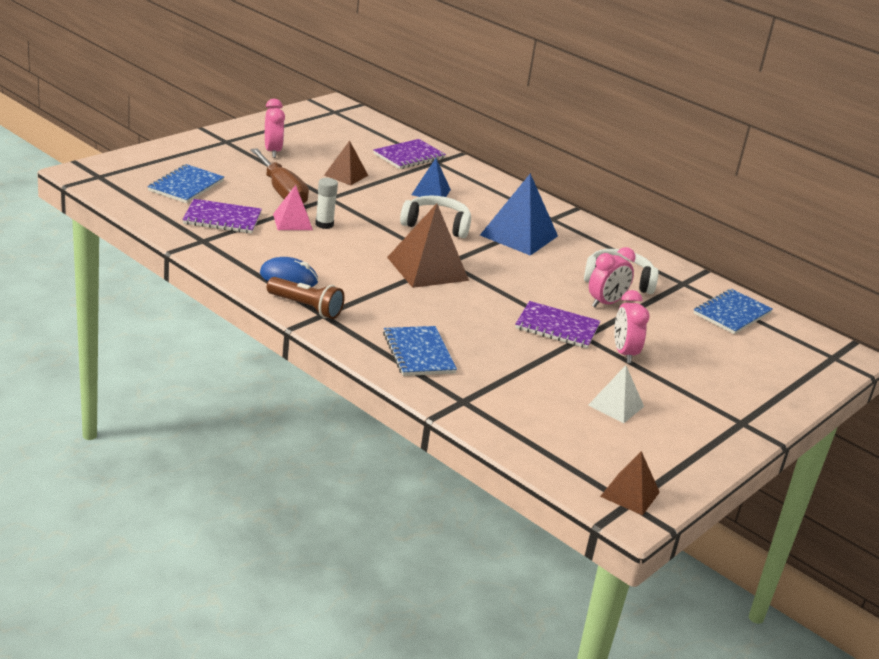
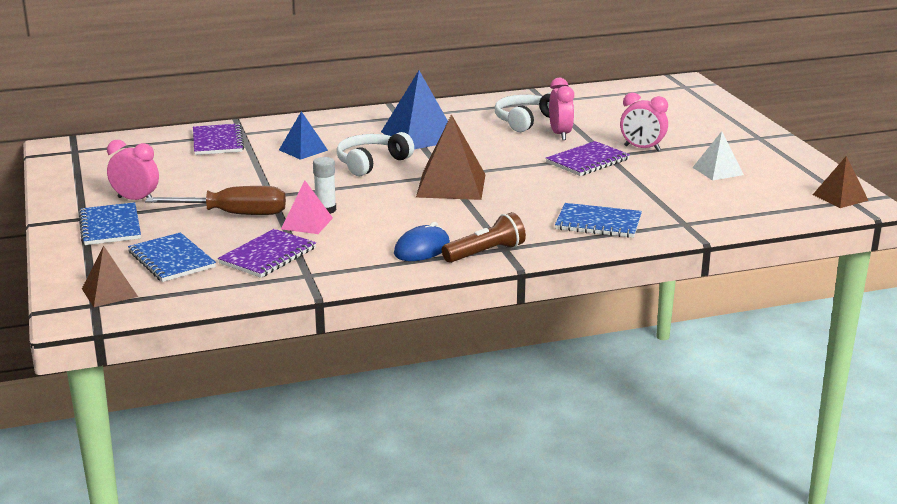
camera: 55 degrees left, 5 degrees down
brown pyramid [324,141,368,185] -> brown pyramid moved to [82,246,138,307]
blue notebook [694,289,773,334] -> blue notebook moved to [79,202,141,245]

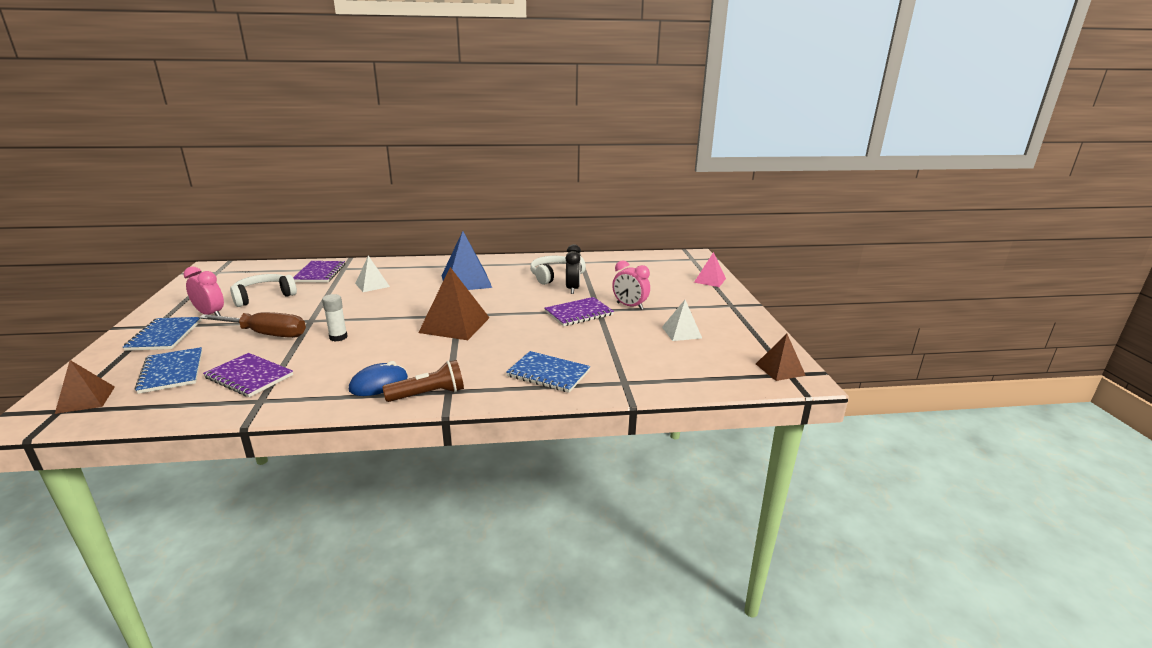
camera: 10 degrees right, 0 degrees up
purple notebook [218,229,316,278] -> purple notebook turned 75 degrees clockwise [203,353,293,397]
blue pyramid [279,111,328,160] -> white pyramid [355,256,390,292]
pink pyramid [281,181,333,234] -> pink pyramid moved to [694,252,726,287]
white headphones [336,132,414,176] -> white headphones moved to [230,274,297,307]
pink clock [549,78,574,140] -> black clock [565,244,581,294]

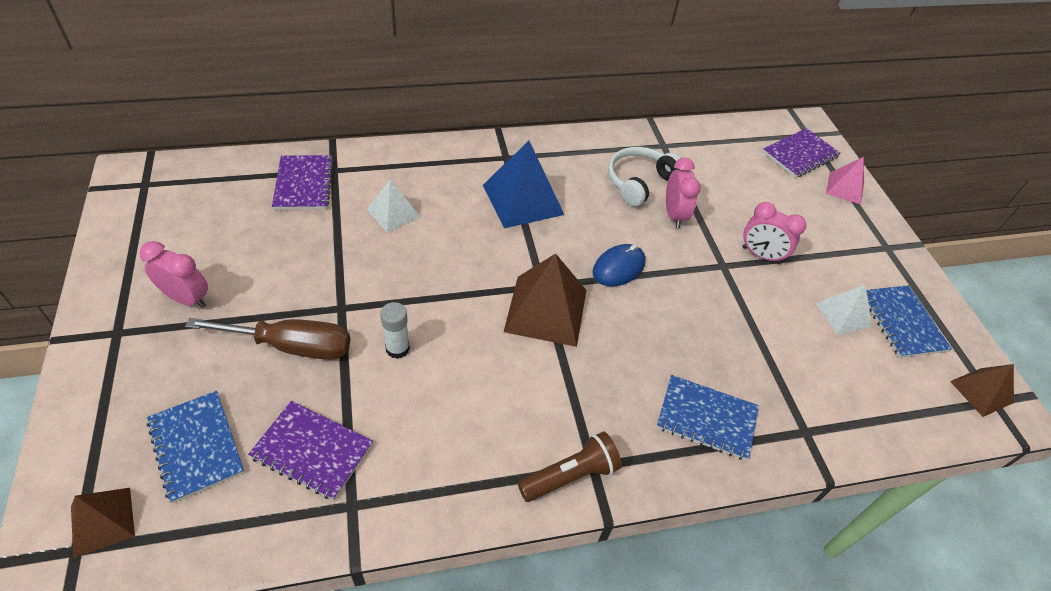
camera: 10 degrees left, 25 degrees up
blue notebook [123,317,202,351] -> blue notebook moved to [866,285,952,358]
white headphones [230,274,297,307] -> none
blue mouse [349,361,408,396] -> blue mouse moved to [592,244,646,287]
purple notebook [545,297,614,326] -> purple notebook moved to [763,128,840,178]
black clock [565,244,581,294] -> pink clock [666,158,701,228]

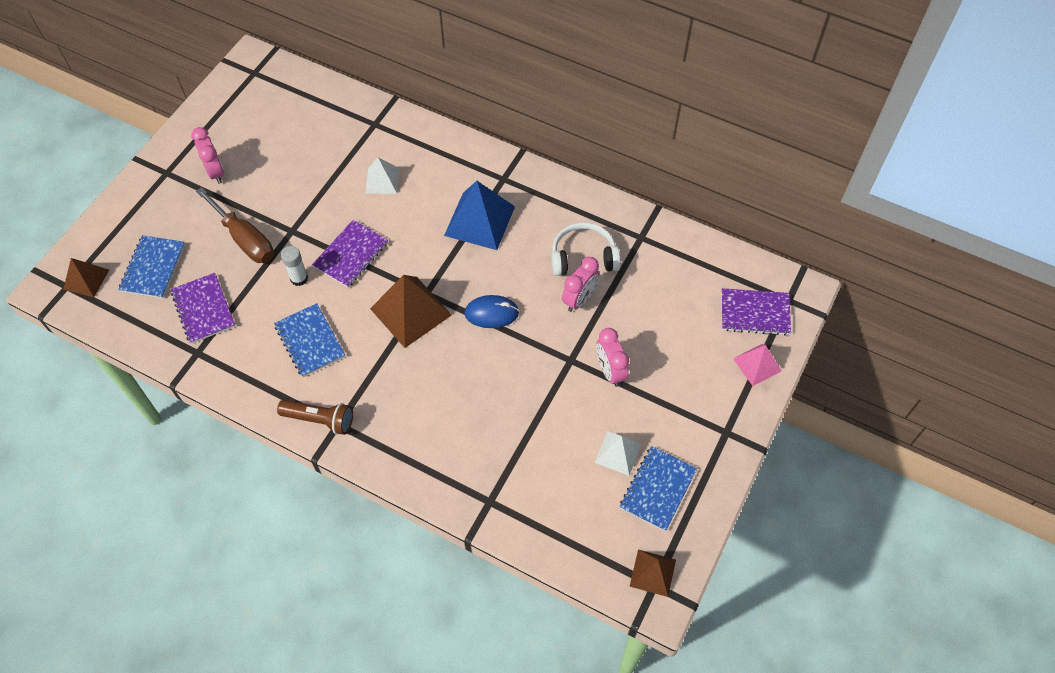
camera: 45 degrees right, 10 degrees up
purple notebook [272,155,334,210] -> purple notebook moved to [312,220,388,288]
blue notebook [656,375,759,461] -> blue notebook moved to [274,303,345,377]

